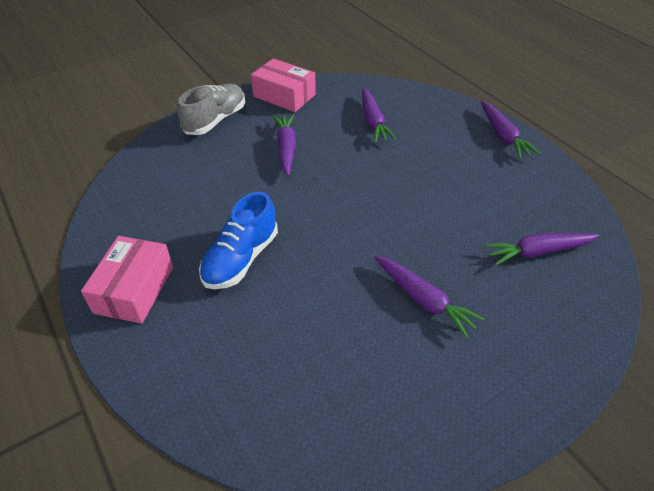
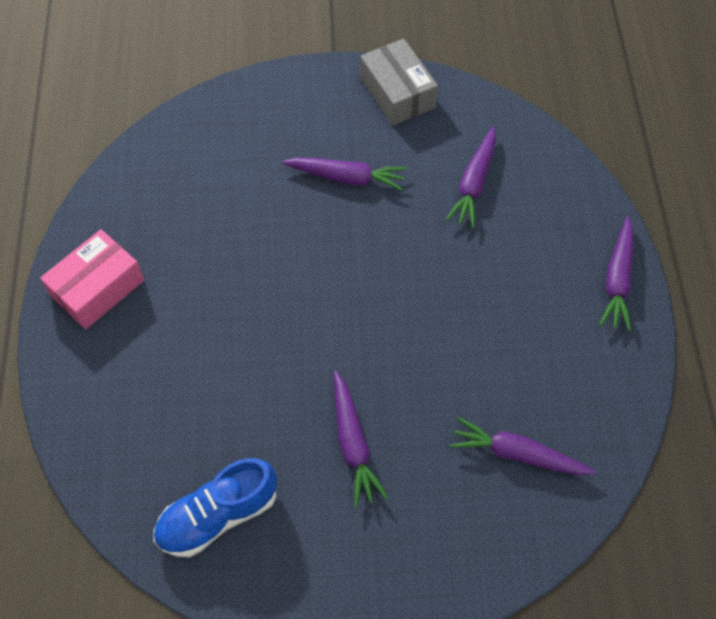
camera: 30 degrees right, 15 degrees up
grey shoe [177,84,245,135] -> none
blue shoe [199,192,278,289] -> blue shoe moved to [153,458,277,557]
pink box [251,58,316,112] -> grey box [360,38,438,126]
purple carrot [273,114,296,176] -> purple carrot turned 75 degrees clockwise [282,158,407,191]

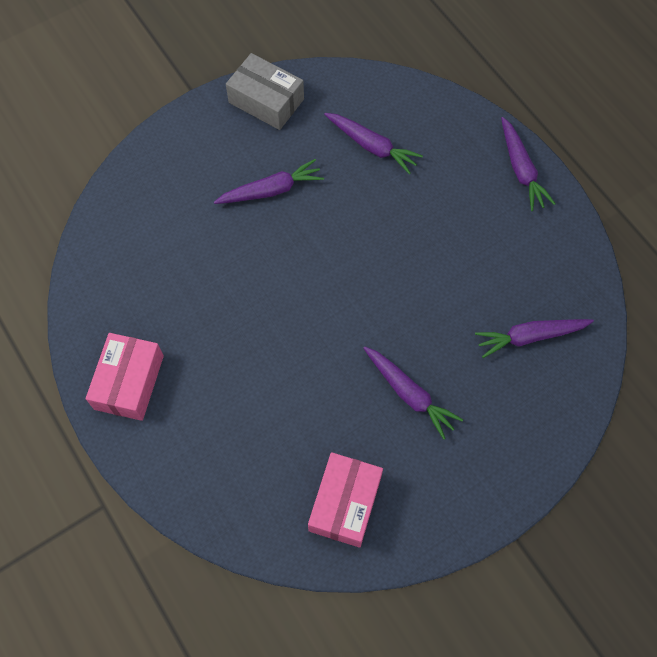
camera: 30 degrees left, 5 degrees up
blue shoe [153,458,277,557] -> pink box [308,452,383,548]
purple carrot [445,126,496,228] -> purple carrot turned 45 degrees counterclockwise [324,113,423,174]

